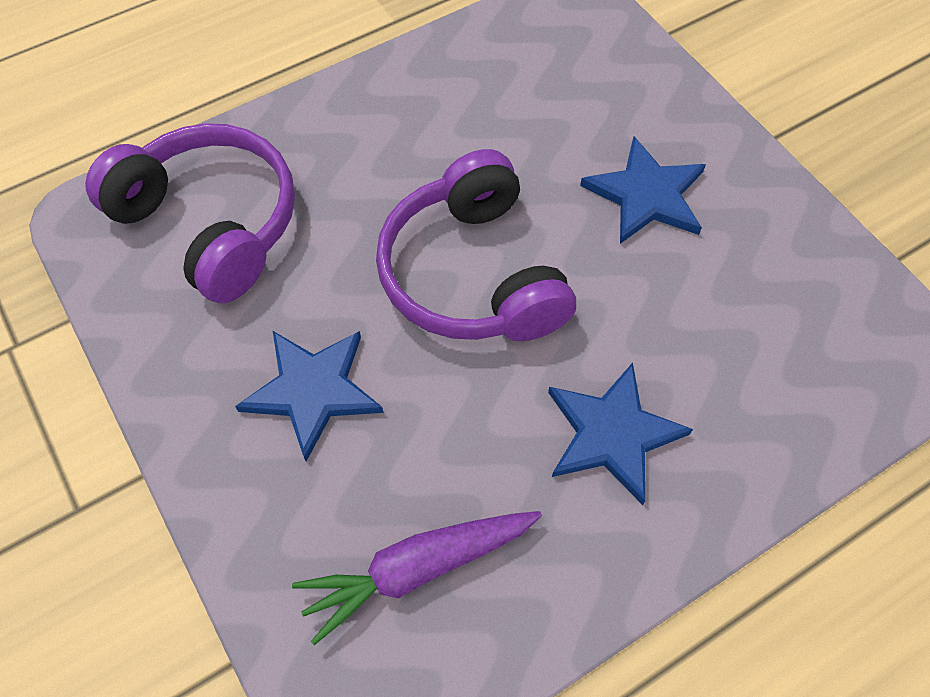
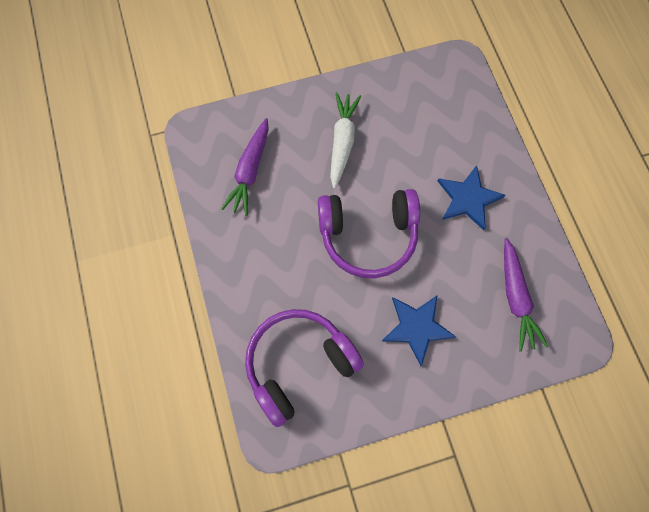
camera: 75 degrees left, 10 degrees up
blue star [580,137,706,244] -> white carrot [330,92,361,189]
none -> purple carrot [221,118,269,216]

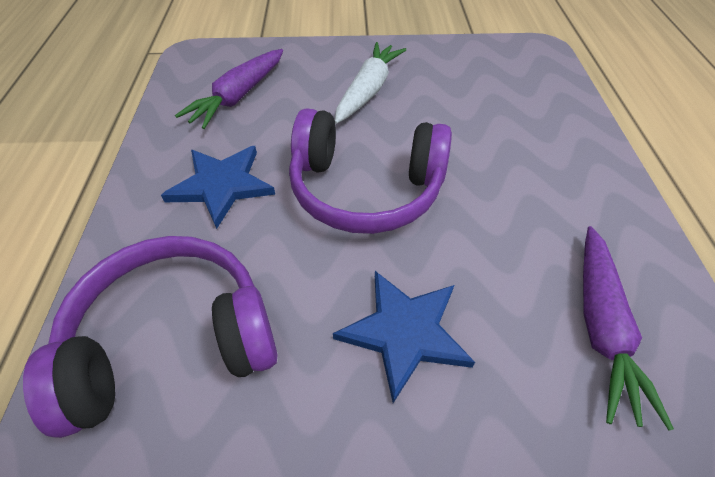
camera: 15 degrees right, 20 degrees down
blue star [438,165,506,230] -> blue star moved to [161,146,275,229]

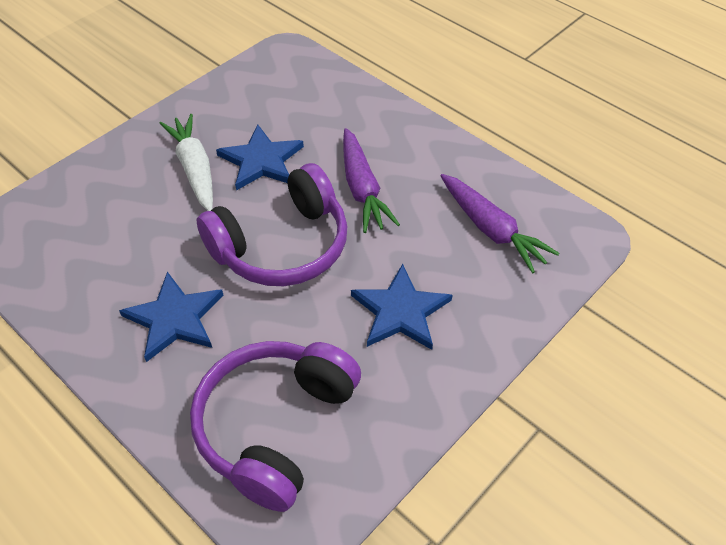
camera: 45 degrees left, 0 degrees up
purple carrot [175,49,283,129] -> purple carrot moved to [343,128,400,233]
none -> blue star [216,125,304,191]

